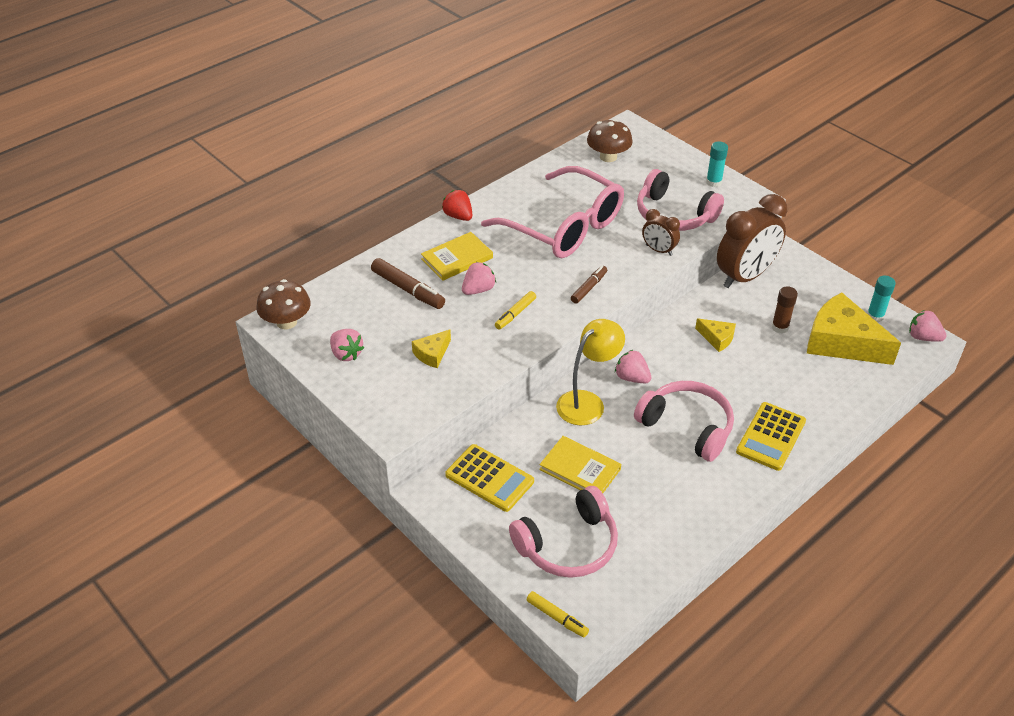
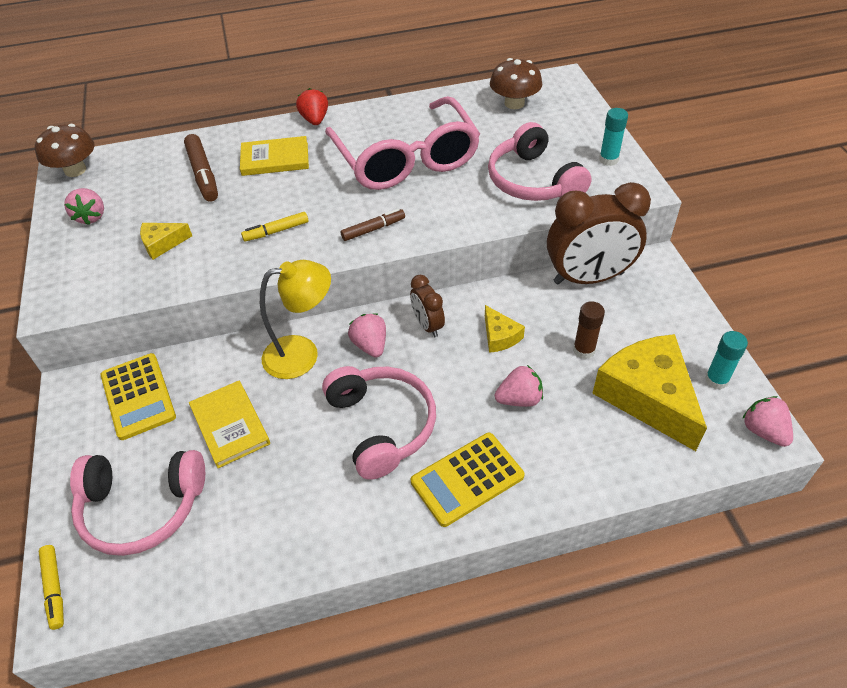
camera: 30 degrees right, 5 degrees up
pink strawberry [462,262,496,295] -> pink strawberry moved to [495,365,543,407]
brown clock [642,209,680,256] -> brown clock moved to [410,275,445,337]

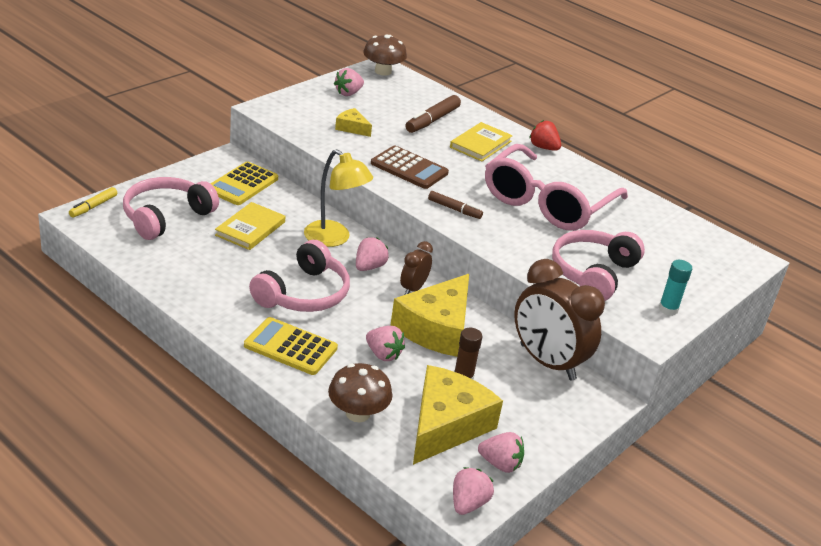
camera: 50 degrees right, 15 degrees down
pink headphones [70,450,205,556] -> pink headphones turned 75 degrees clockwise [123,177,219,240]
yellow book [240,136,309,176] -> yellow book turned 75 degrees clockwise [450,122,513,162]
yellow marker [241,212,308,242] -> brown calculator [371,145,449,189]
red strawberry [296,88,328,125] -> red strawberry turned 90 degrees counterclockwise [529,120,561,151]
yellow cheese [485,305,525,353] -> yellow cheese [390,274,469,357], size x2.16
brown mushroom [490,58,542,109] -> brown mushroom moved to [328,363,392,422]
turquoise glue stick [705,331,748,390] -> pink strawberry [478,432,524,473]

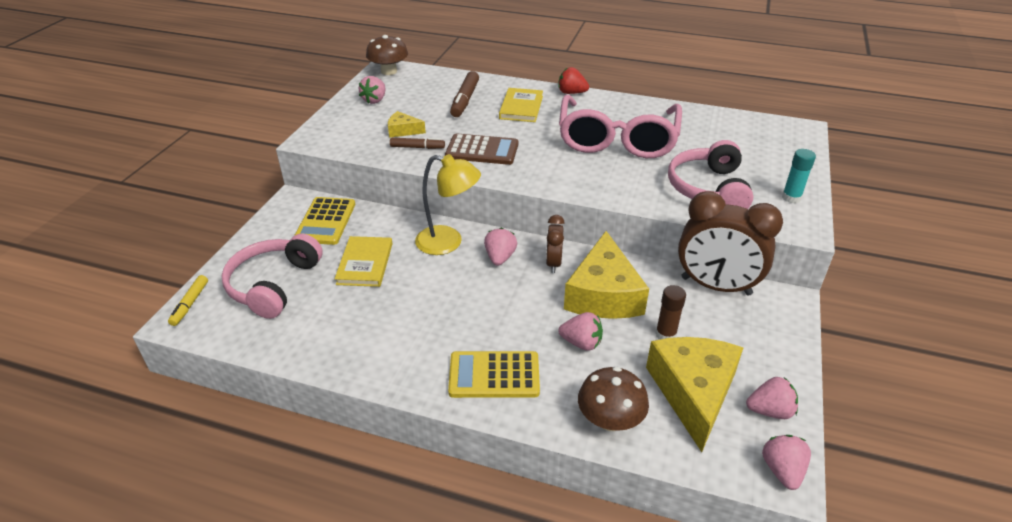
camera: 20 degrees left, 5 degrees up
pink headphones [249,240,350,312] -> none
brown marker [428,191,483,219] -> brown marker moved to [390,138,445,149]

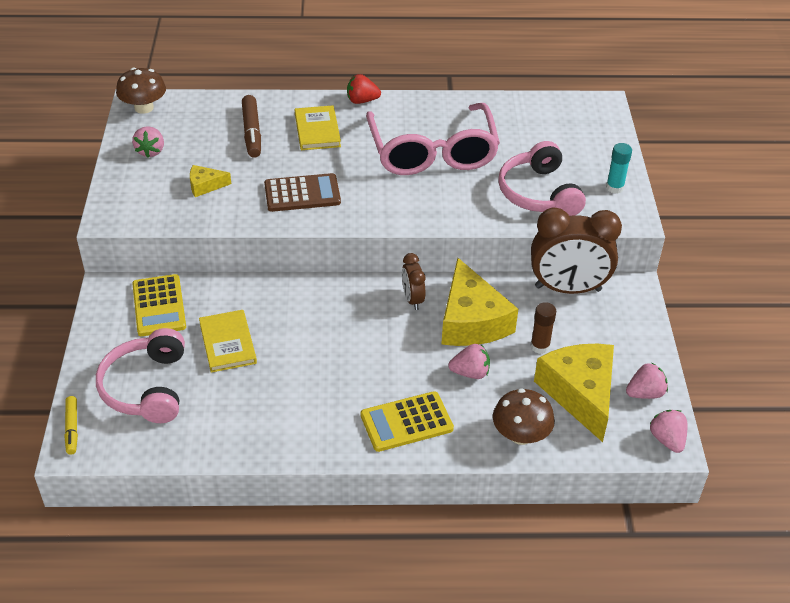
camera: 20 degrees left, 5 degrees up
brown marker [390,138,445,149] -> none
yellow lamp [415,154,481,255] -> none
pink strawberry [484,228,517,266] -> none

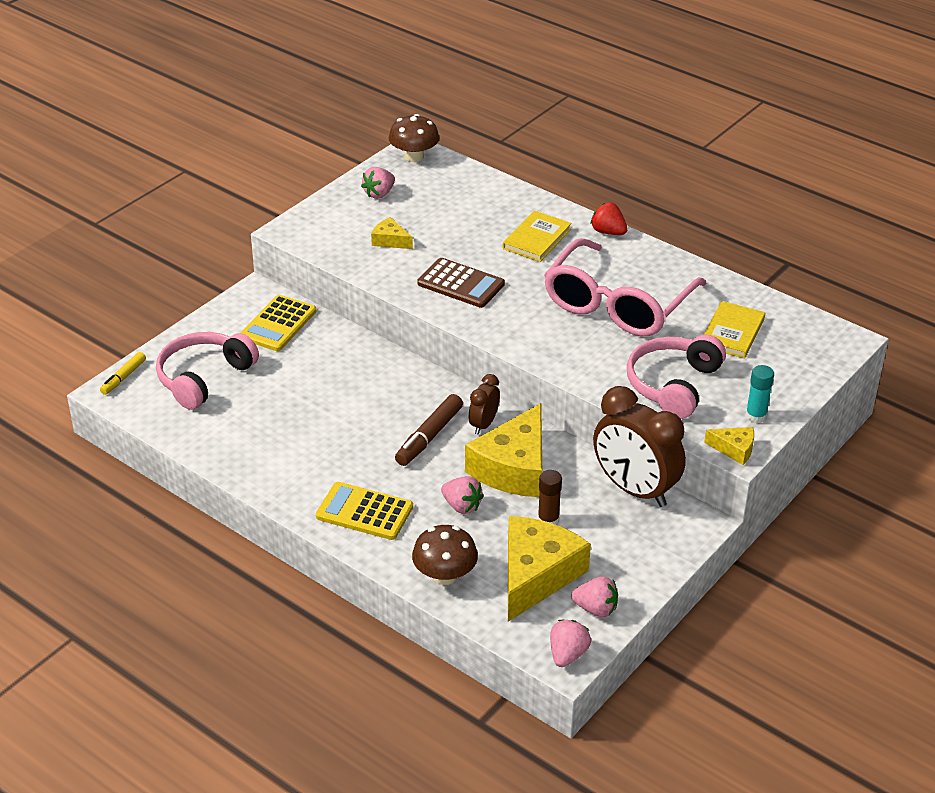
camera: 40 degrees right, 5 degrees down
yellow book [199,310,257,373] -> yellow book moved to [704,301,765,358]
brown marker [242,95,261,158] -> brown marker moved to [395,394,463,466]
none -> yellow cheese [704,427,754,465]

